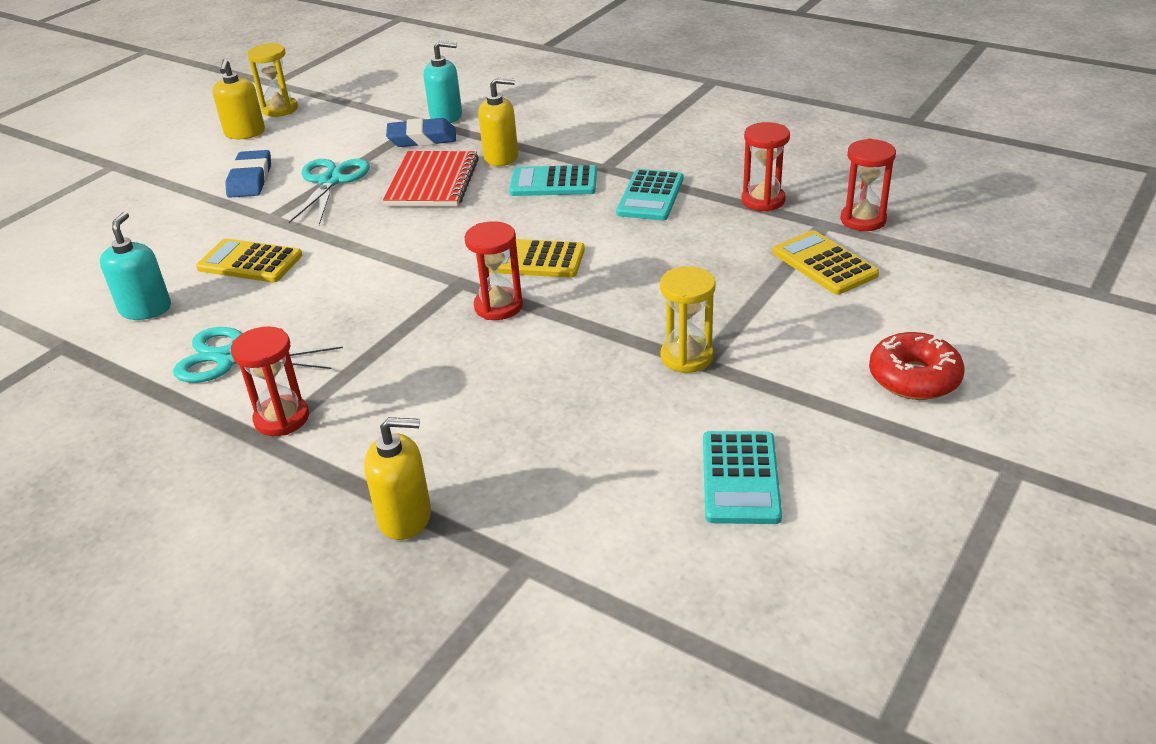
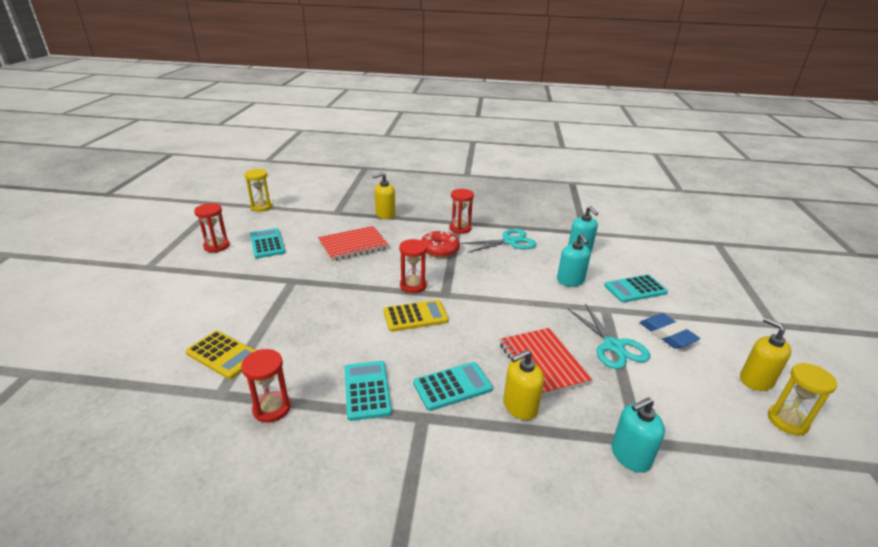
camera: 150 degrees right, 5 degrees down
yellow calculator [196,238,302,282] -> turquoise soap dispenser [557,233,591,287]
blue eraser [386,118,456,147] -> none
yellow hourglass [660,266,716,373] -> yellow hourglass moved to [244,169,273,212]
red hourglass [840,139,896,231] -> red hourglass moved to [194,203,230,252]
red donut [869,332,964,400] -> red donut moved to [421,231,460,258]
none -> red notebook [318,226,389,261]
none -> turquoise calculator [604,274,668,303]

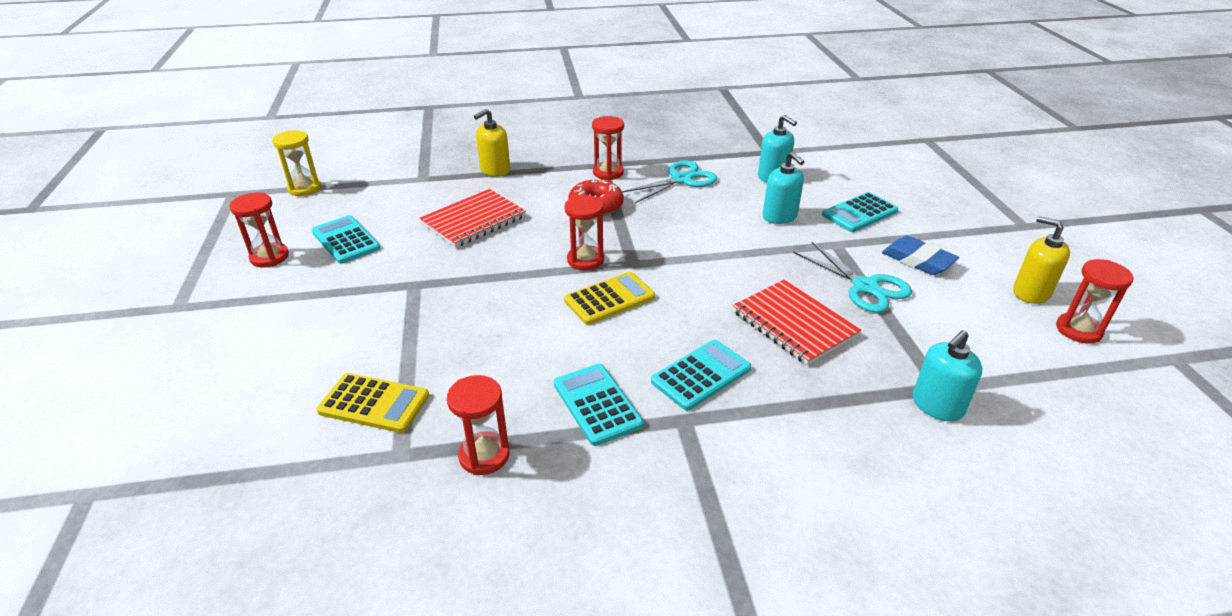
camera: 15 degrees left, 5 degrees up
yellow soap dispenser [503,350,544,420] -> none
yellow hourglass [768,363,837,436] -> red hourglass [1056,259,1134,344]

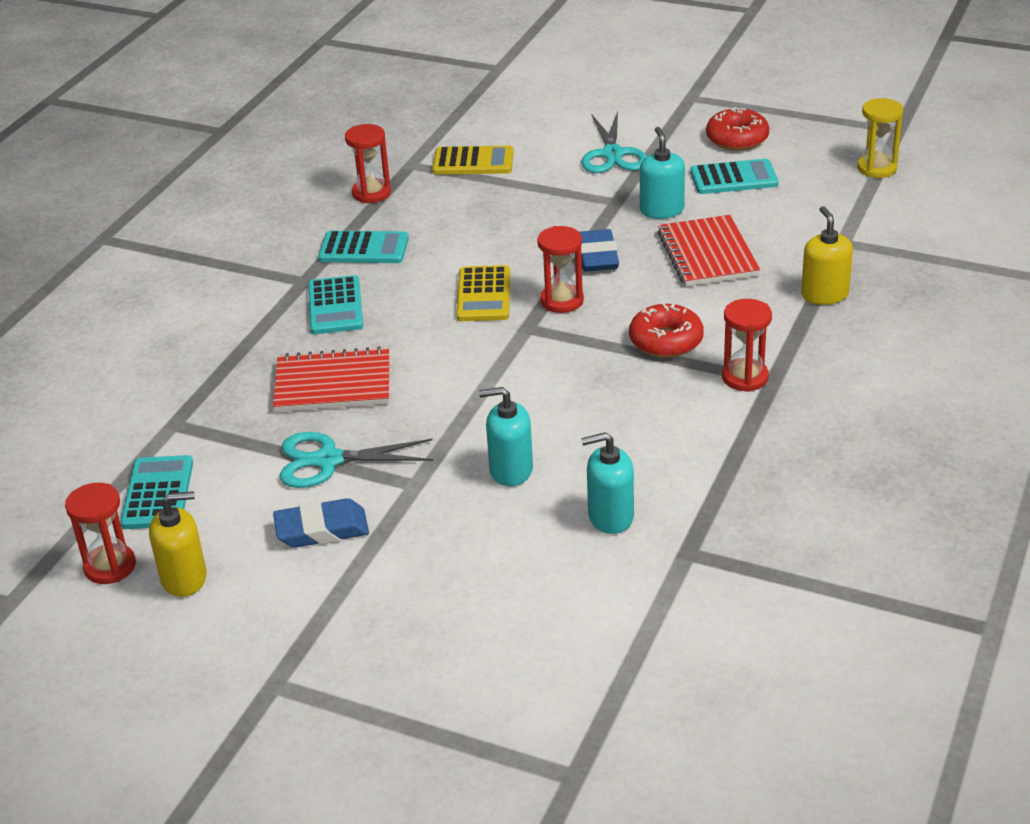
camera: 125 degrees right, 0 degrees up
red hourglass [230,193,289,267] -> red donut [706,107,769,151]
yellow calculator [317,373,429,433] -> yellow calculator turned 135 degrees counterclockwise [432,146,514,175]
turquoise scissors [622,160,717,204] -> turquoise scissors moved to [581,111,647,173]
turquoise calculator [822,192,898,232] -> turquoise calculator moved to [120,455,193,529]
turquoise soap dispenser [913,330,982,422] -> turquoise soap dispenser moved to [640,127,685,219]
none -> blue eraser [579,229,619,272]

